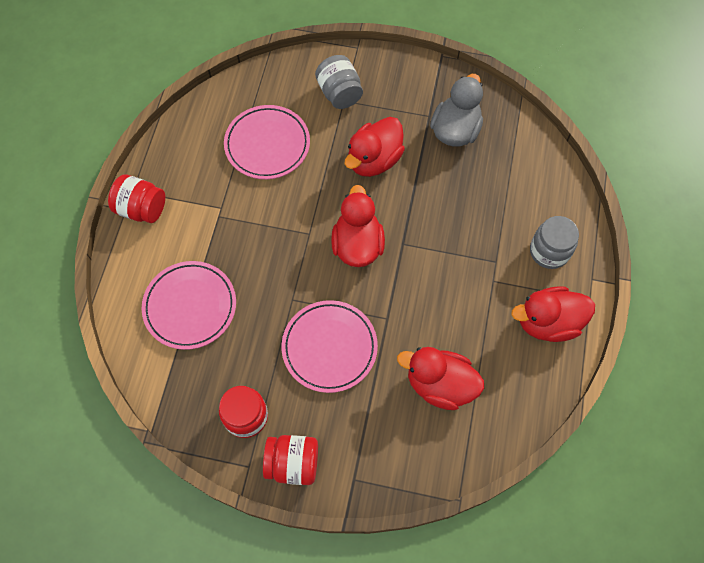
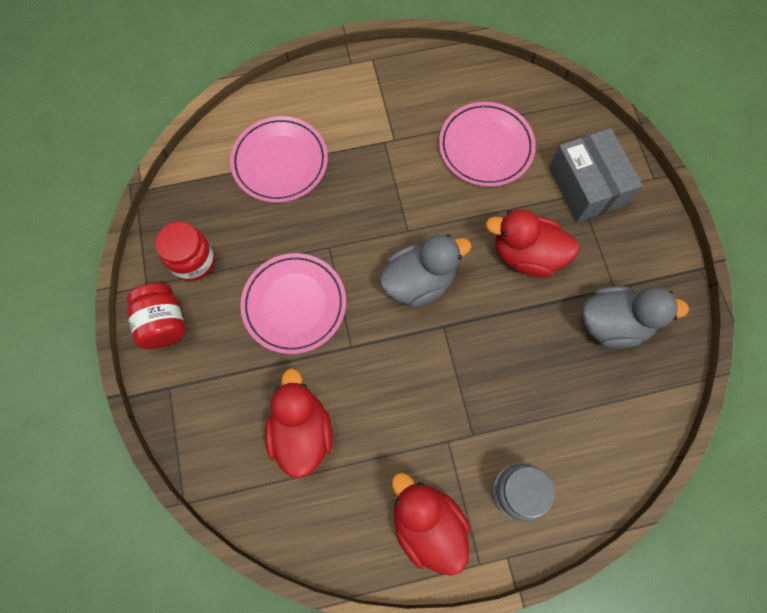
camera: 65 degrees right, 5 degrees up
red jar [108,174,165,223] -> none
grey jar [315,55,363,109] -> grey box [549,128,643,222]
red duck [331,185,385,267] -> grey duck [379,234,472,308]

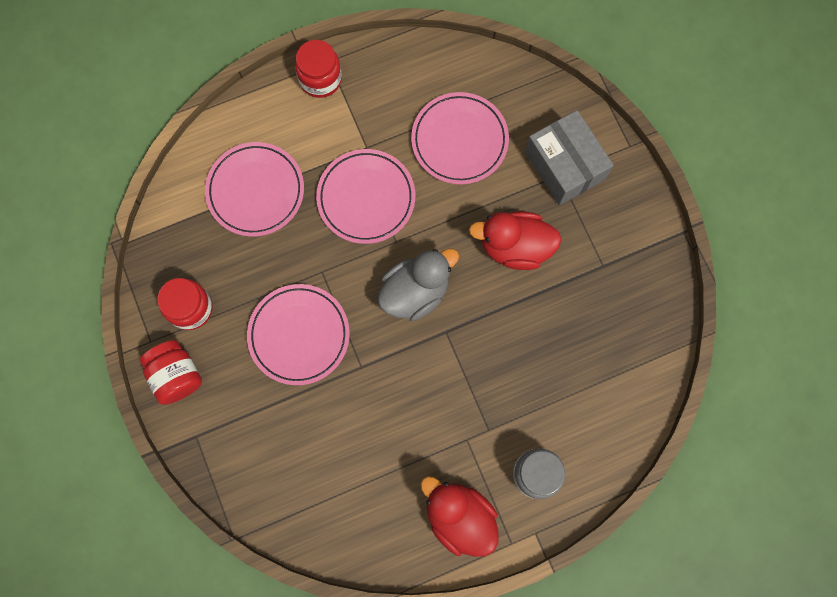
camera: 10 degrees left, 5 degrees up
red duck [265,368,333,478] -> none
grey duck [582,286,689,348] -> none
none -> red jar [295,40,342,98]
none -> pink plate [316,149,415,244]

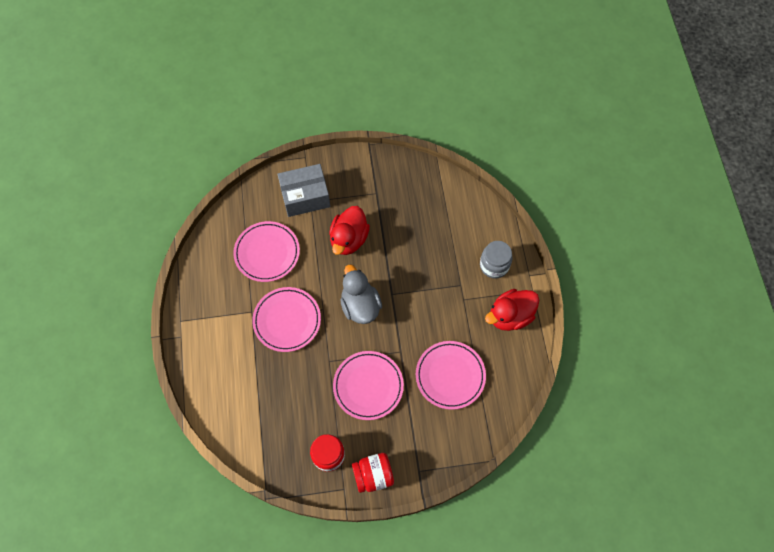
camera: 75 degrees left, 10 degrees down
pink plate [205,142,304,237] -> pink plate moved to [416,341,486,410]
red jar [295,40,342,98] -> none

